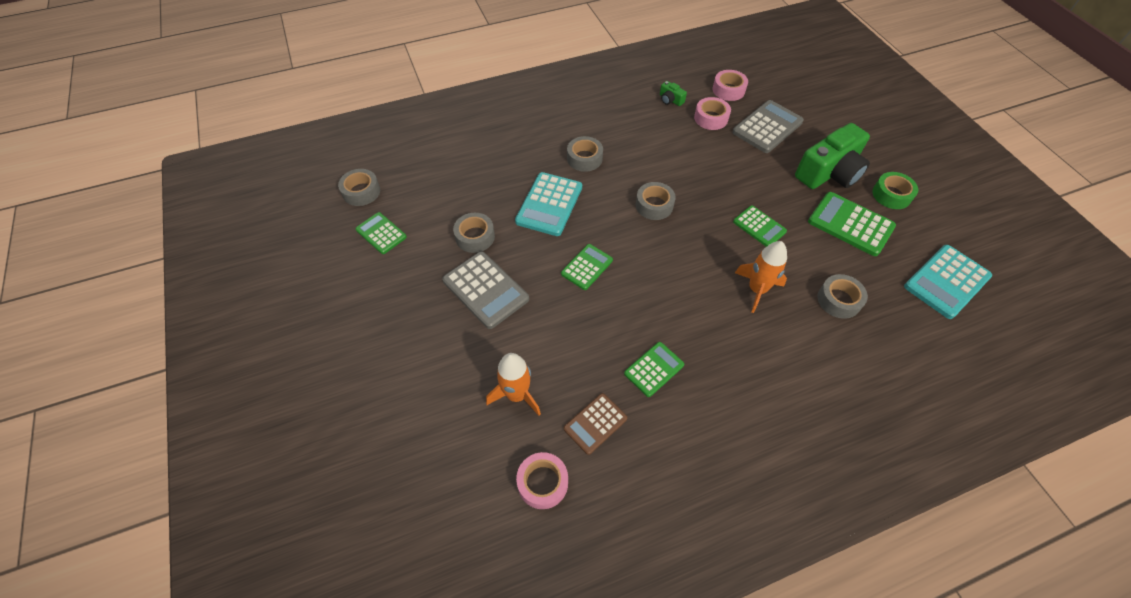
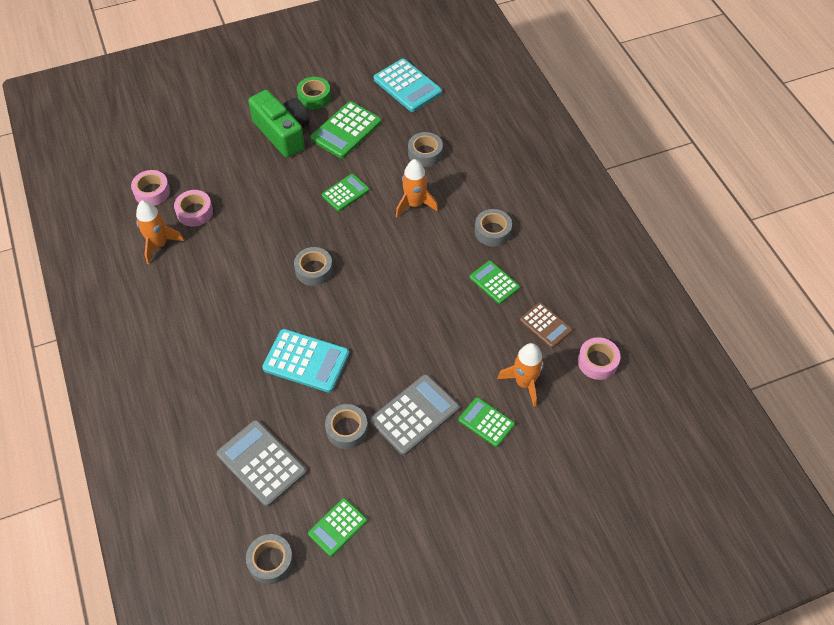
camera: 90 degrees left, 0 degrees up
green calculator [561,244,613,290] -> green calculator moved to [459,397,515,447]
grey tape [567,136,603,172] -> grey tape moved to [474,209,512,246]
green camera [660,81,687,106] -> orange rocket [136,200,184,264]
grey calculator [732,100,804,153] -> grey calculator moved to [217,420,307,507]

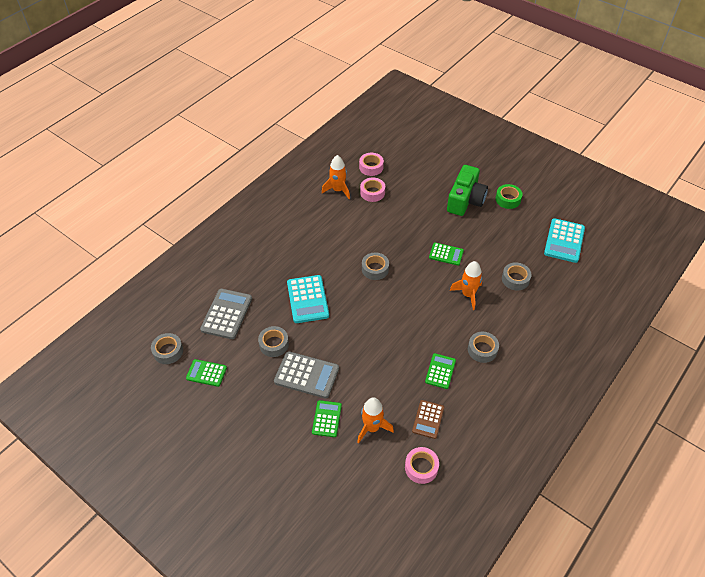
camera: 60 degrees right, 5 degrees down
green calculator [310,101,381,159] -> none

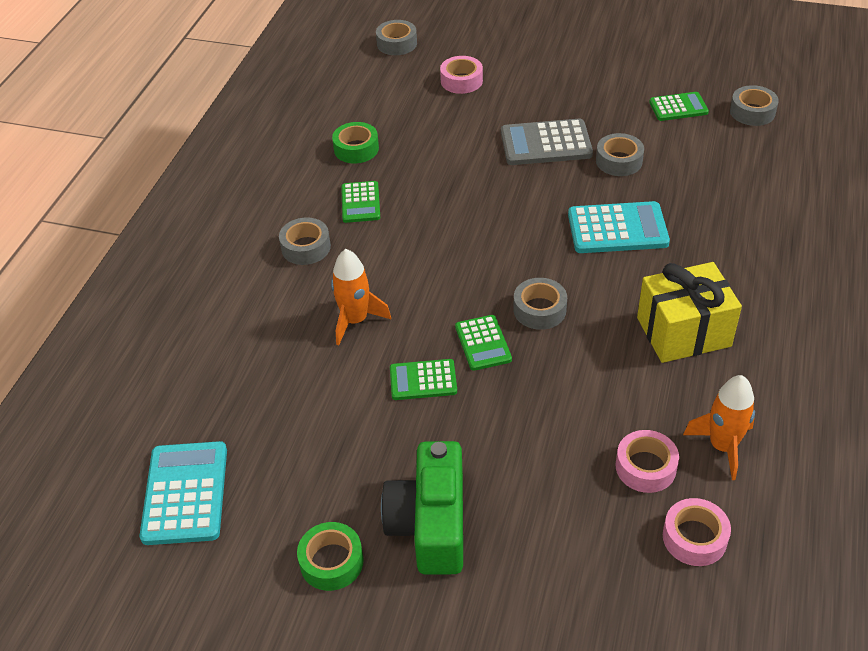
camera: 160 degrees right, 5 degrees down
grey calculator [200,289,252,339] -> none
turquoise calculator [287,275,329,323] -> turquoise calculator turned 120 degrees clockwise [568,201,670,253]
green calculator [312,400,342,437] -> green calculator moved to [455,315,512,371]
orange rocket [357,397,394,444] -> none
pink tape [405,447,439,484] -> pink tape moved to [440,56,483,94]
brown calculator [412,400,444,439] -> green tape [332,122,379,163]
grey tape [502,262,532,291] -> grey tape moved to [376,20,417,55]
none -> yellow gift [637,262,742,363]

